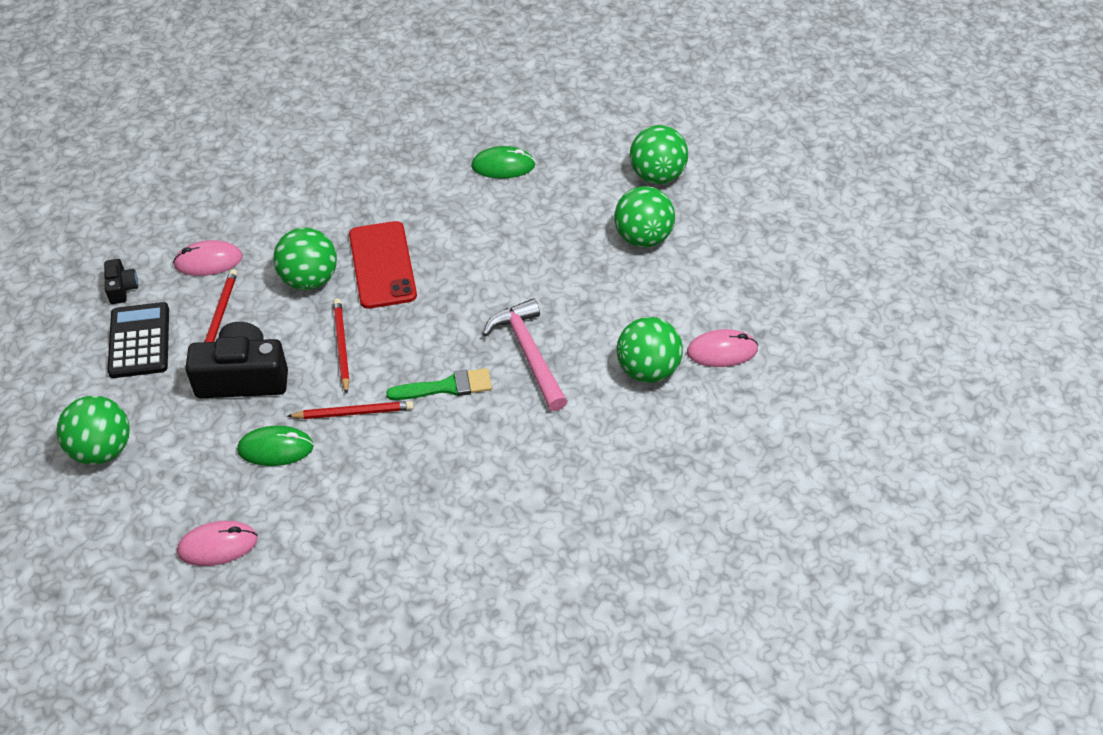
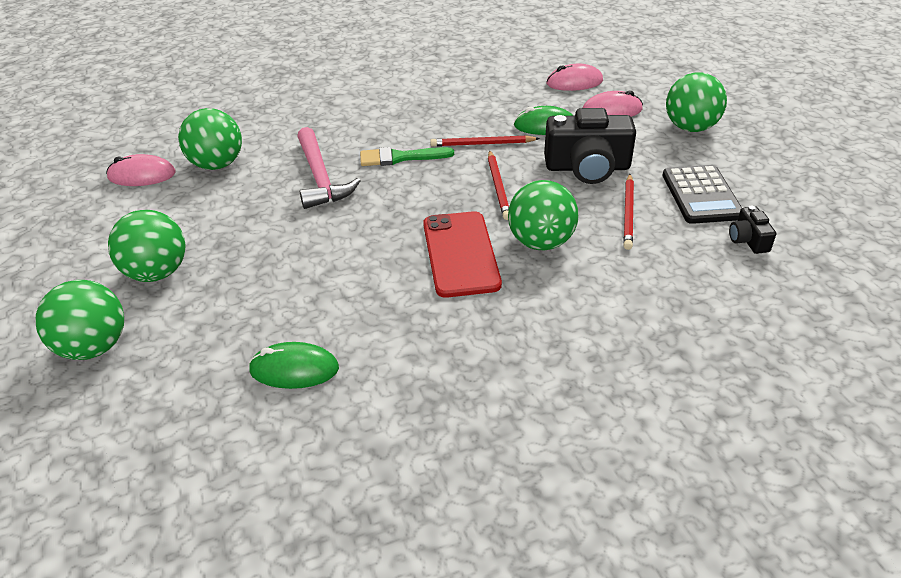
camera: 175 degrees left, 10 degrees down
pink mouse [173,240,243,276] -> pink mouse moved to [583,90,643,117]

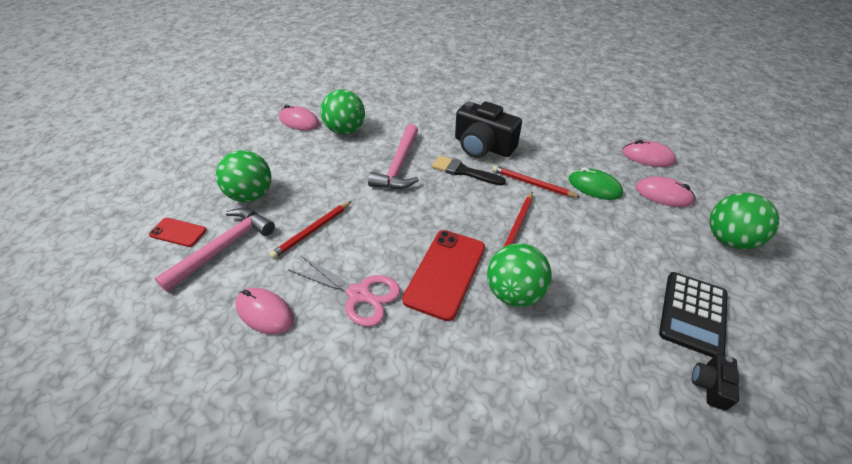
camera: 30 degrees right, 5 degrees up
green ball [35,280,124,360] -> red phone [149,218,207,247]
green mouse [248,342,339,389] -> pink mouse [235,288,294,334]
green brush [360,147,454,166] -> black brush [432,156,506,186]
black camera [544,108,636,184] -> black camera moved to [455,102,522,158]
red pencil [623,174,634,250] -> red pencil moved to [269,201,352,259]
none -> pink hammer [154,208,275,292]
none -> pink scissors [288,255,400,327]

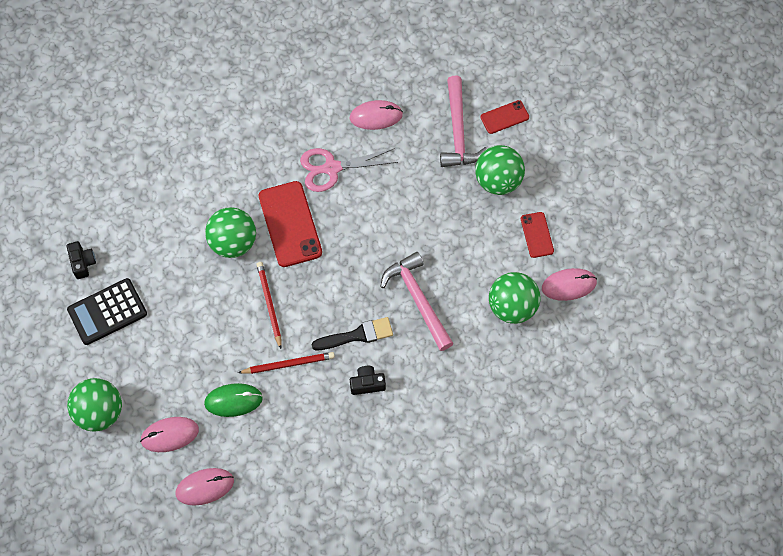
camera: 140 degrees right, 20 degrees up
red pencil [269,201,352,259] -> none
black camera [455,102,522,158] -> black camera [350,366,386,395], size x0.48
black calculator [659,272,728,358] -> black calculator turned 105 degrees counterclockwise [67,278,147,345]
none -> red phone [521,212,554,258]

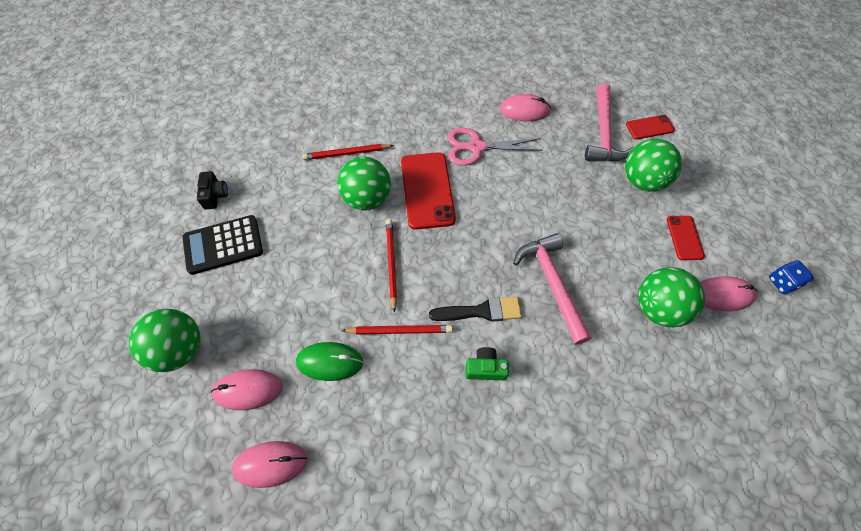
camera: 10 degrees right, 5 degrees down
black camera [350,366,386,395] -> green camera [466,347,509,380]
none -> red pencil [302,144,394,160]
none -> blue dice [769,260,814,294]

